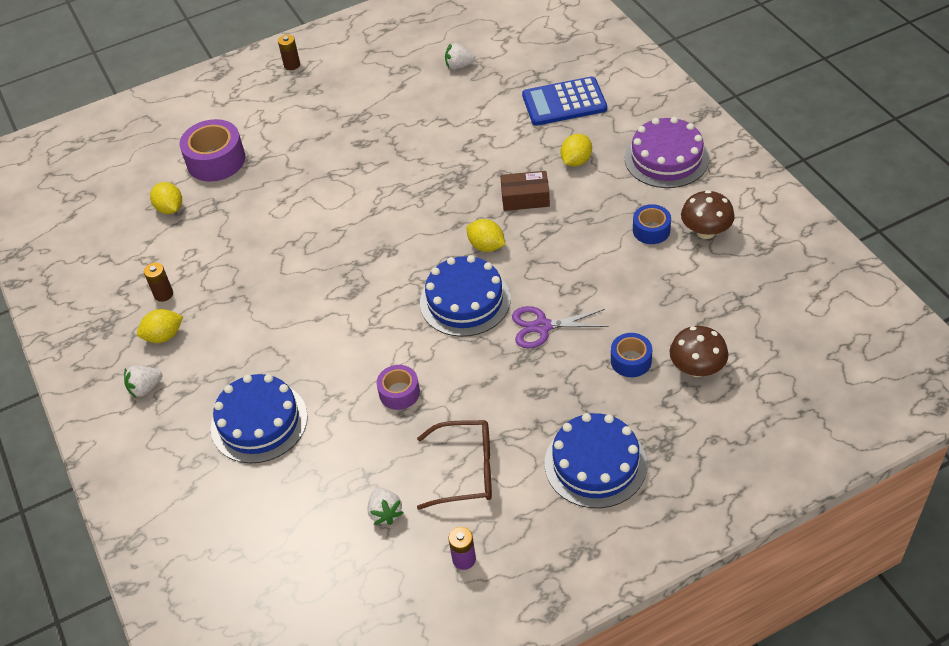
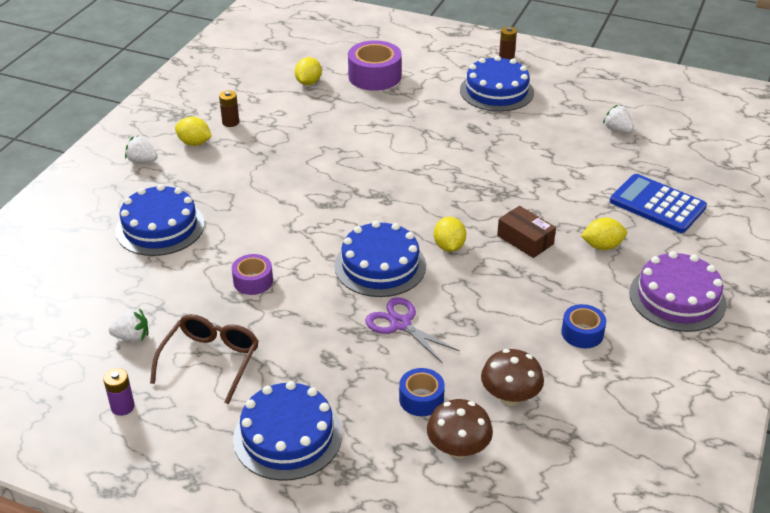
camera: 45 degrees right, 10 degrees down
white strawberry [367,488,403,525] -> white strawberry turned 120 degrees counterclockwise [109,308,148,342]
brown glasses [417,420,492,510] -> brown glasses turned 120 degrees counterclockwise [150,314,259,404]
brown mushroom [681,190,735,239] -> brown mushroom moved to [481,349,544,406]
none -> blue cake [460,56,534,112]

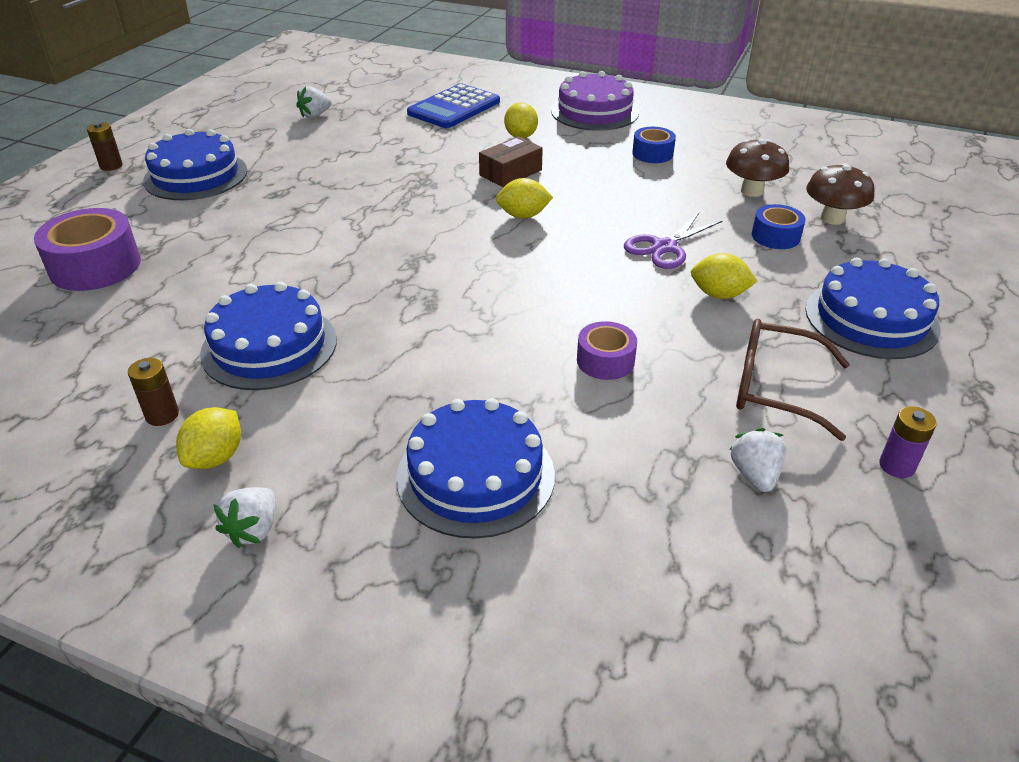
camera: 90 degrees left, 0 degrees up
yellow lemon [295,57,322,85] -> yellow lemon moved to [691,253,757,299]
blue cake [335,221,426,297] -> blue cake moved to [200,282,337,390]

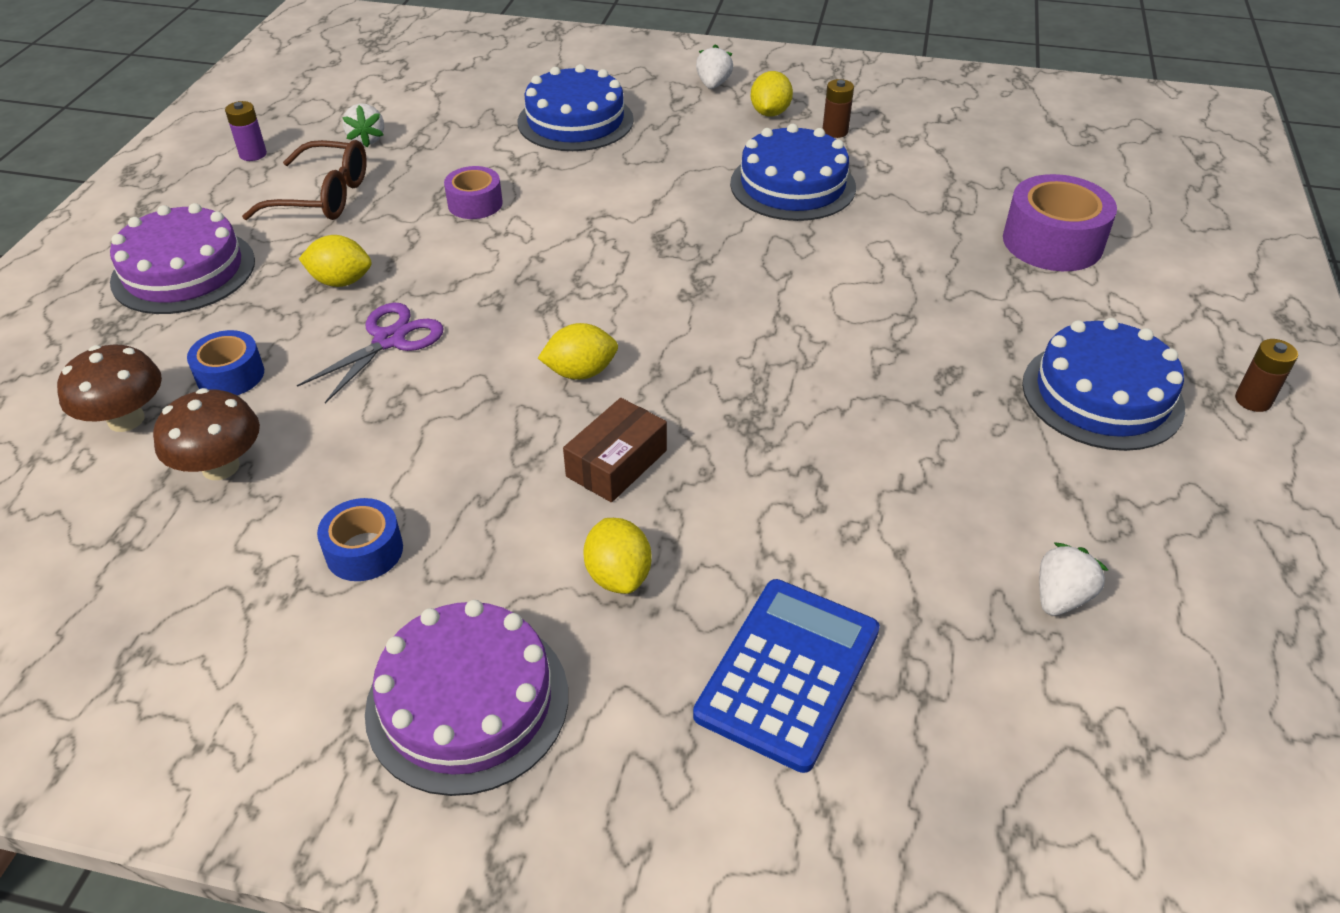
camera: 170 degrees right, 5 degrees up
blue cake [805,257,941,359] -> purple cake [110,203,255,314]

